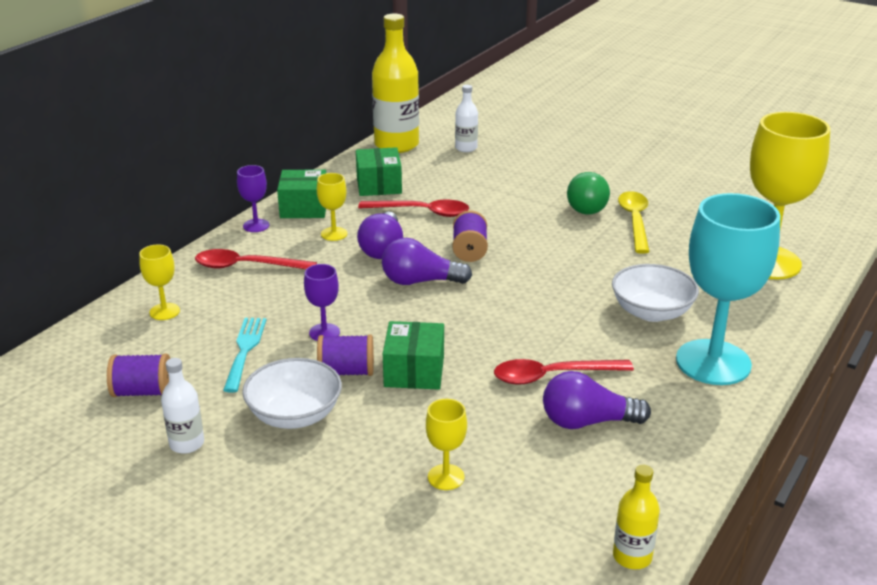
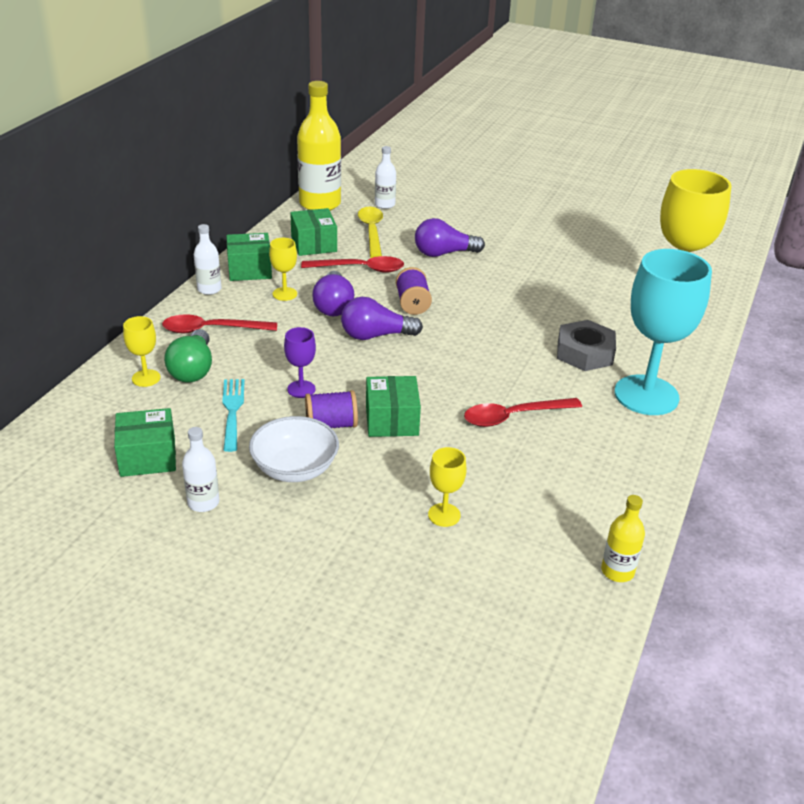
camera: 10 degrees left, 5 degrees up
purple spool [107,354,170,397] -> green box [114,408,176,477]
purple goblet [237,165,269,232] -> white bottle [194,224,221,295]
purple light bulb [543,371,651,429] -> purple light bulb moved to [415,218,485,257]
green light bulb [567,172,610,215] -> green light bulb moved to [164,329,212,383]
white bowl [612,264,699,322] -> grey nut [557,320,616,371]
yellow spoon [618,191,650,254] -> yellow spoon moved to [358,207,383,258]

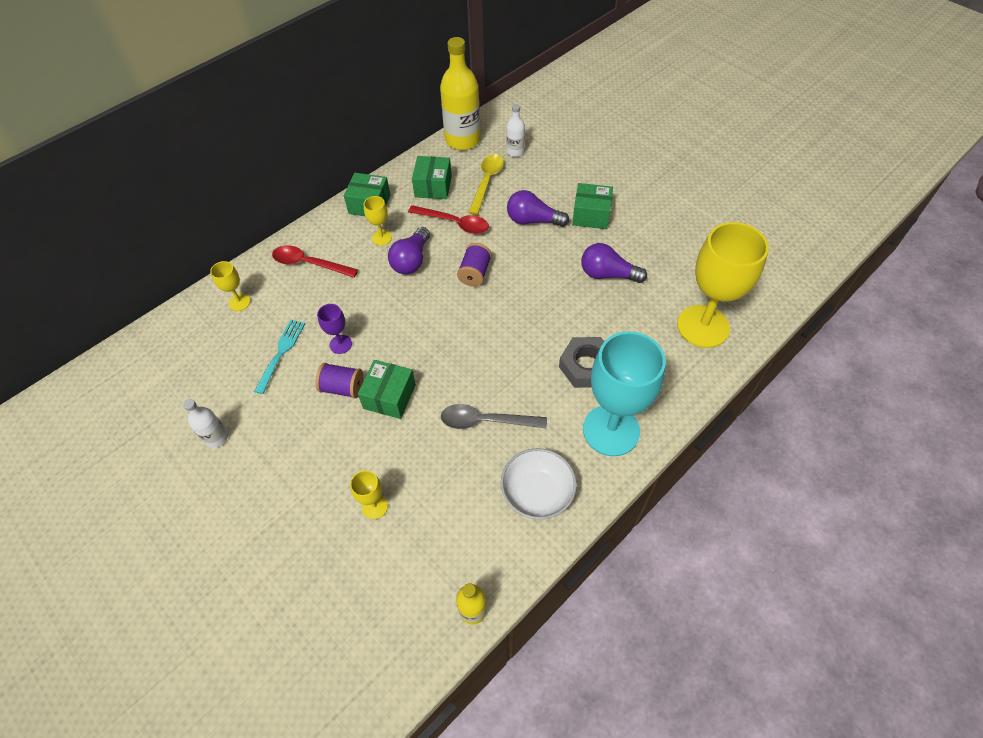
camera: 25 degrees right, 20 degrees up
green box [114,408,176,477] -> green box moved to [572,183,613,229]
green light bulb [164,329,212,383] -> none
white bottle [194,224,221,295] -> none
white bowl [249,416,339,482] -> white bowl moved to [501,448,577,519]
purple light bulb [341,297,423,340] -> purple light bulb moved to [581,243,647,283]
red spoon [464,398,582,427] -> grey spoon [441,404,547,429]

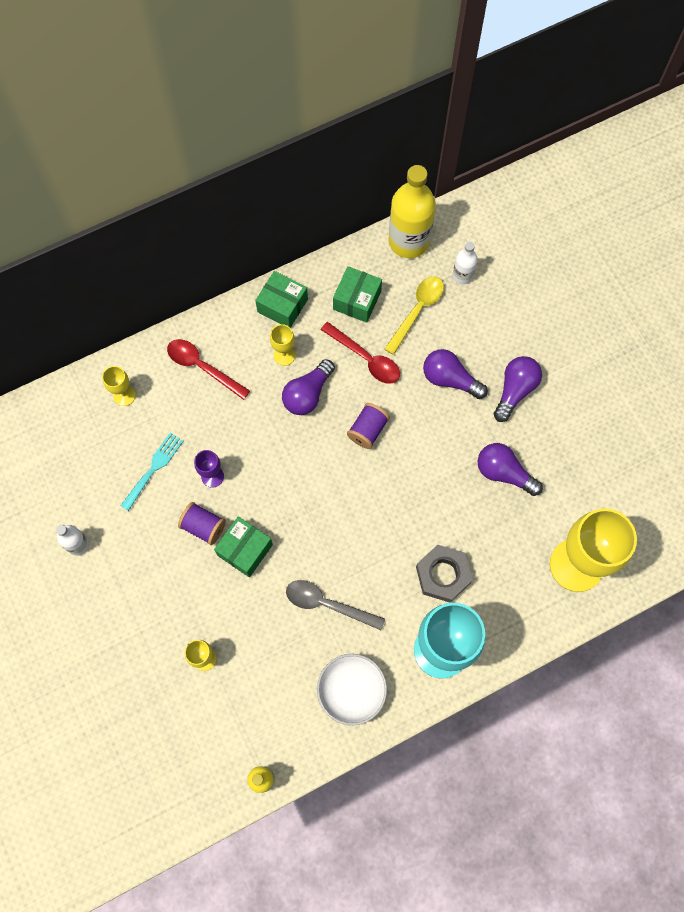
camera: 15 degrees right, 15 degrees up
green box [572,183,613,229] -> purple light bulb [494,356,542,422]

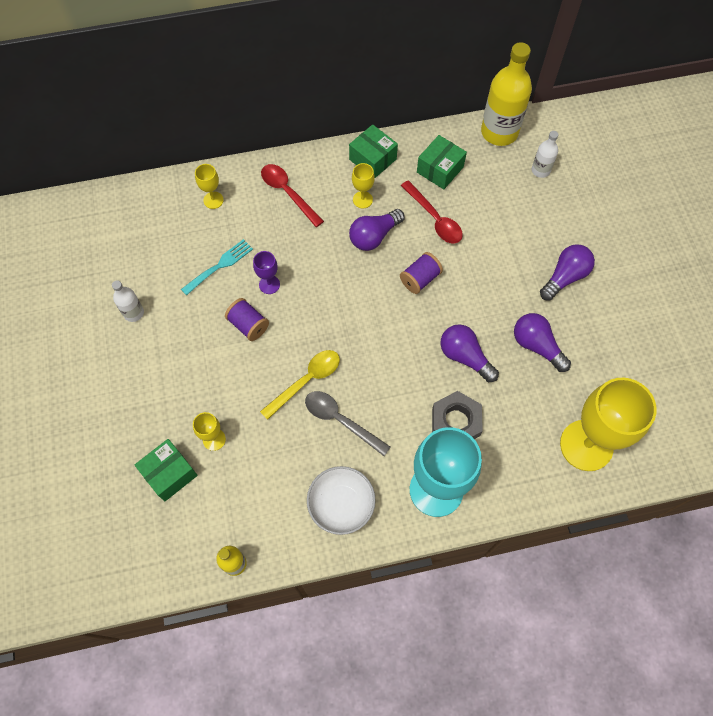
camera: 15 degrees right, 5 degrees down
green box [214,516,273,577] -> green box moved to [135,439,198,501]
yellow spoon [385,276,444,355] -> yellow spoon moved to [260,350,340,420]
purple light bulb [423,349,488,399] -> purple light bulb moved to [440,324,499,382]

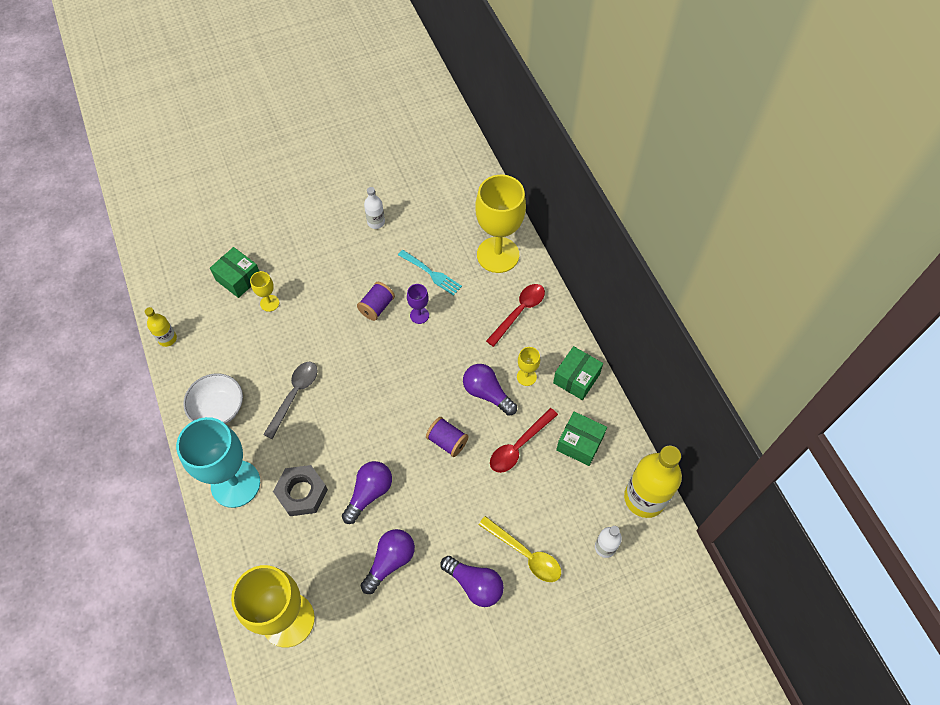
camera: 80 degrees right, 5 degrees down
yellow goblet [195,164,224,209] -> yellow goblet [475,175,526,273], size x2.30
yellow spoon [260,350,340,420] -> yellow spoon moved to [478,516,561,582]

